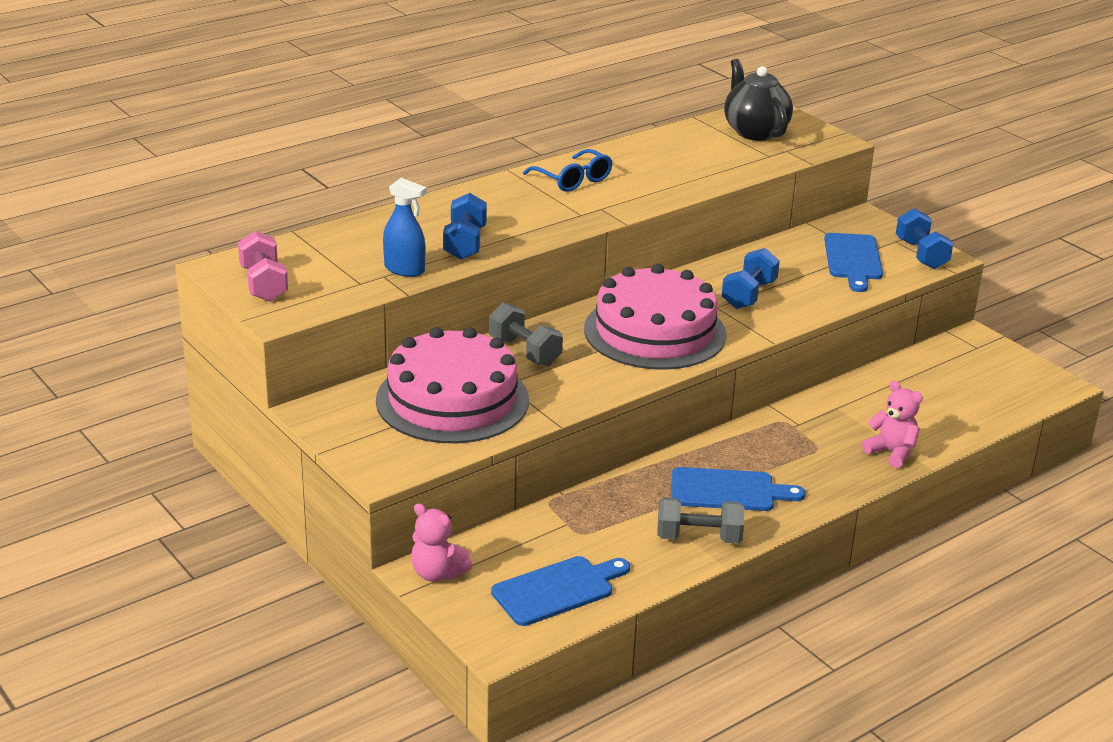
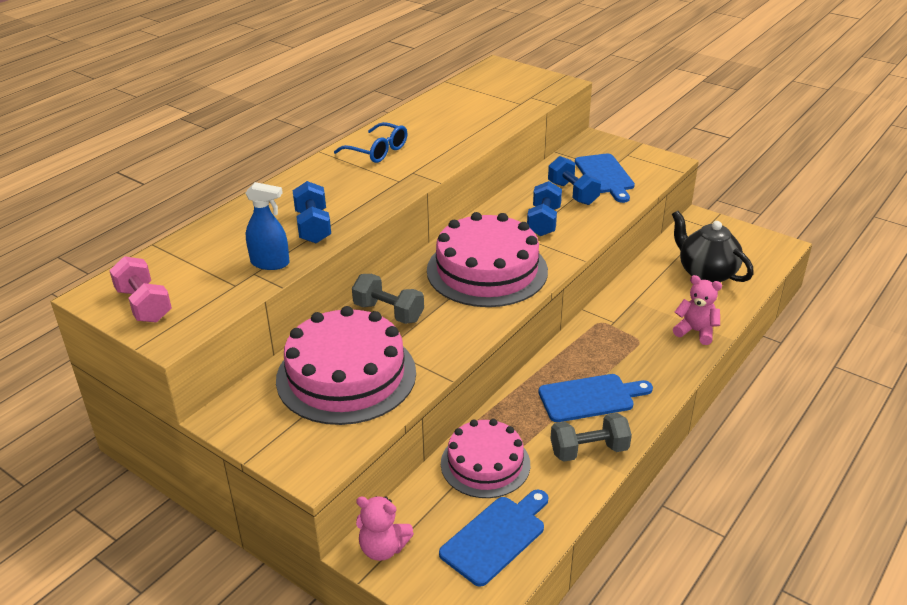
camera: 15 degrees left, 5 degrees up
black teapot [724,59,793,141] -> black teapot moved to [672,211,754,283]
blue dumbbell [896,208,954,269] -> blue dumbbell moved to [548,156,601,205]
none -> pink cake [441,419,530,498]

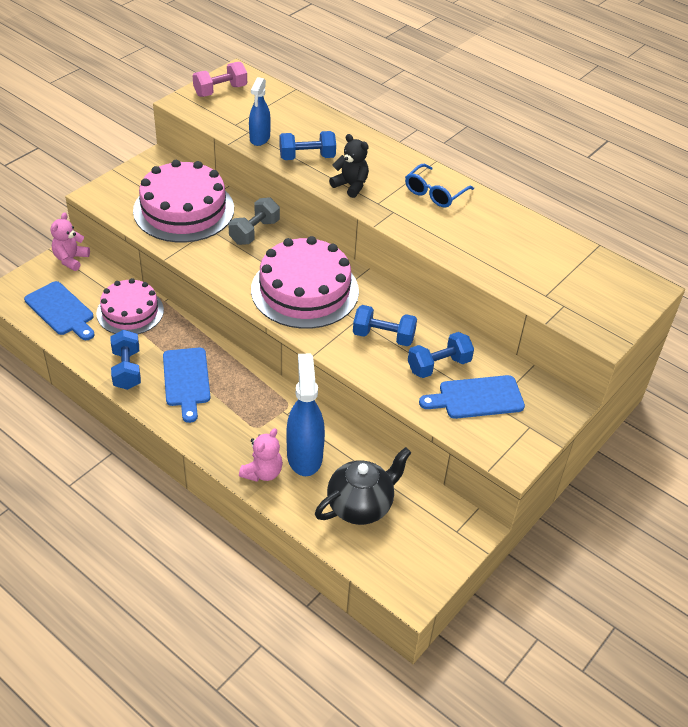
camera: 90 degrees right, 10 degrees up
grey dumbbell [550,413,632,462] -> blue dumbbell [111,330,141,390]
none -> blue spray bottle [286,353,325,476]
none -> black teddy bear [329,134,369,198]

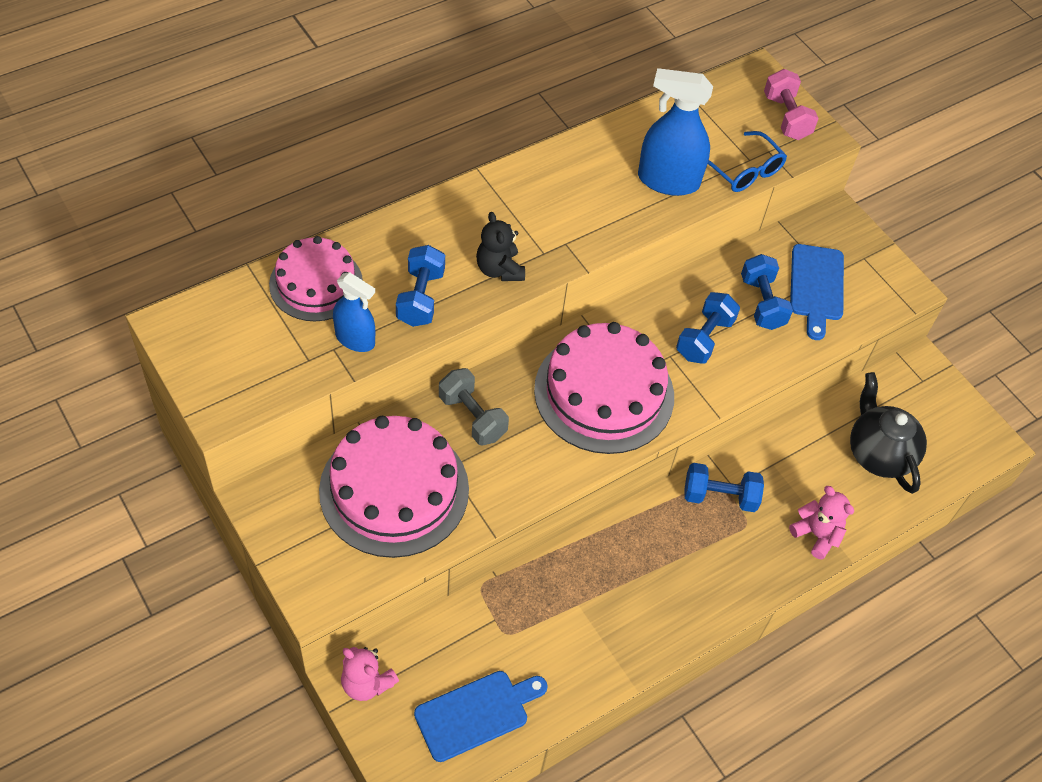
camera: 75 degrees left, 10 degrees up
pink cake [96,278,164,334] -> pink cake moved to [269,236,363,321]
blue dumbbell [111,330,141,390] -> blue dumbbell moved to [684,463,764,512]
blue cutting board [163,348,211,423] -> none
pink dumbbell [192,62,247,97] -> pink dumbbell moved to [764,69,819,140]
blue spray bottle [286,353,325,476] -> blue spray bottle moved to [638,68,713,196]
black teddy bear [329,134,369,198] -> black teddy bear turned 75 degrees counterclockwise [476,212,525,281]
blue glasses [405,164,474,208] -> blue glasses moved to [708,131,787,192]

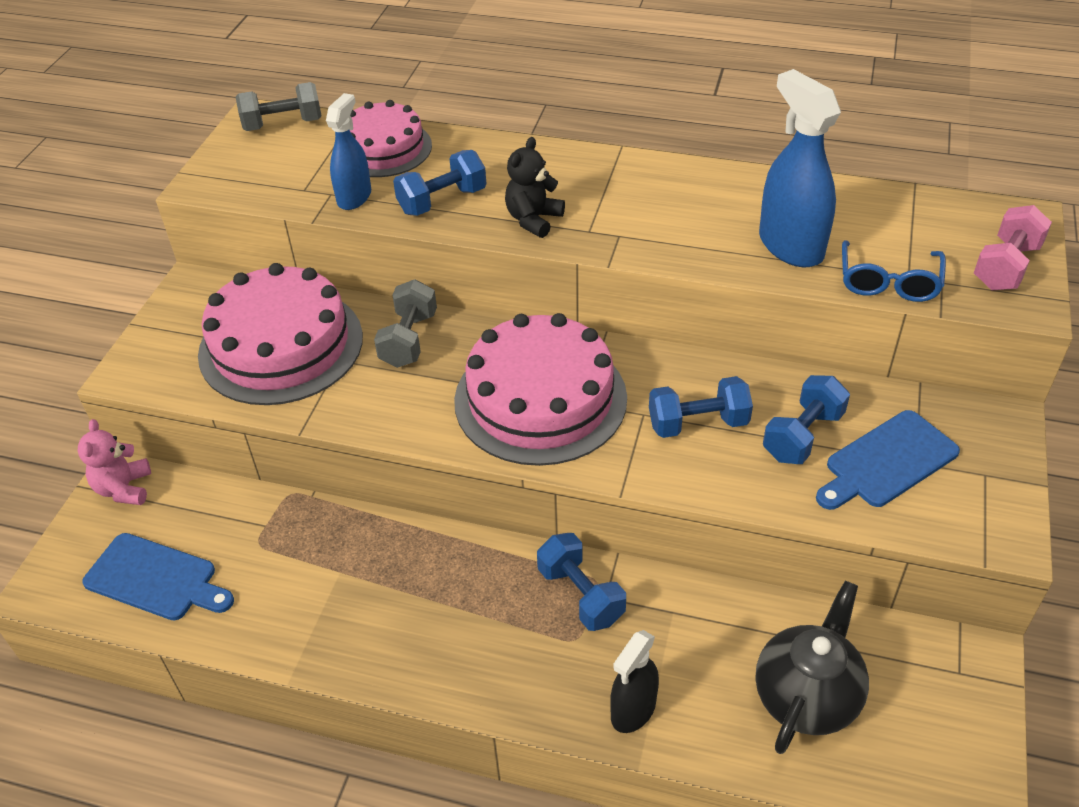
camera: 55 degrees right, 10 degrees down
blue spray bottle [333,272,375,352] -> blue spray bottle turned 150 degrees counterclockwise [326,93,371,210]
pink teddy bear [789,486,854,560] -> black spray bottle [610,630,659,733]
none -> grey dumbbell [236,82,322,131]

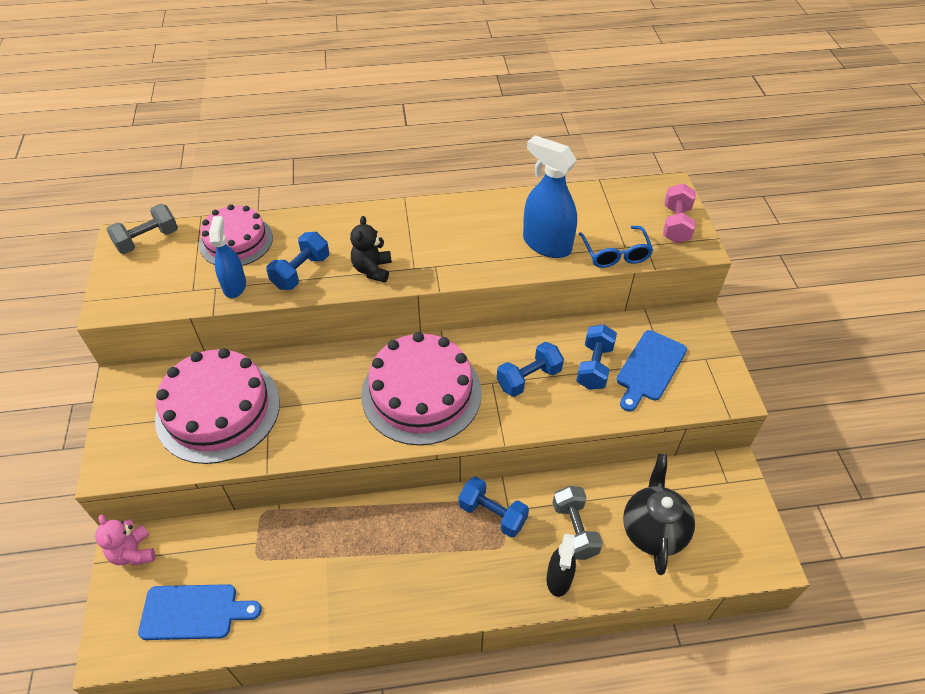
camera: 25 degrees left, 5 degrees up
grey dumbbell [374,279,437,368] -> grey dumbbell moved to [553,486,603,560]

